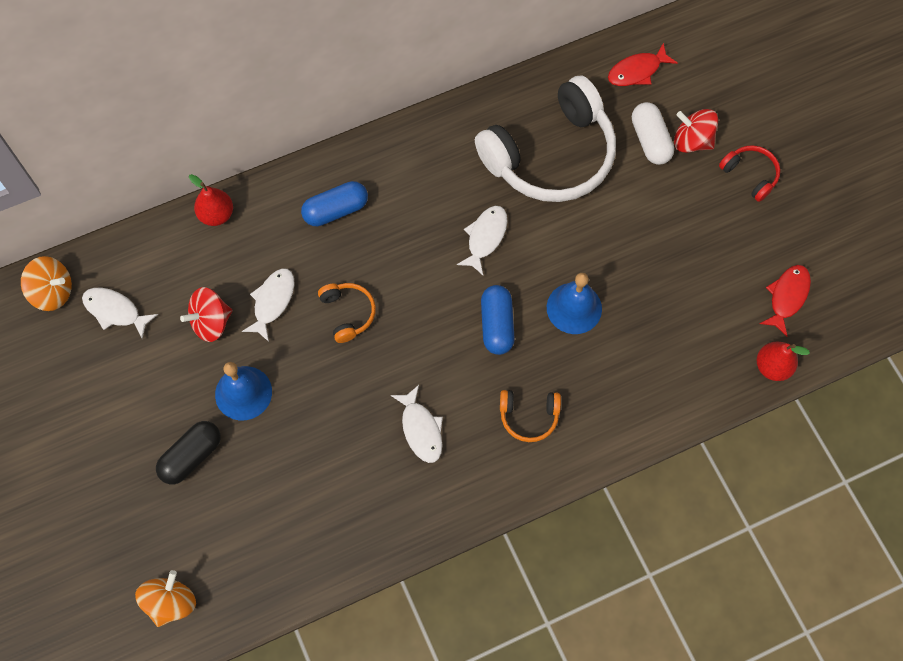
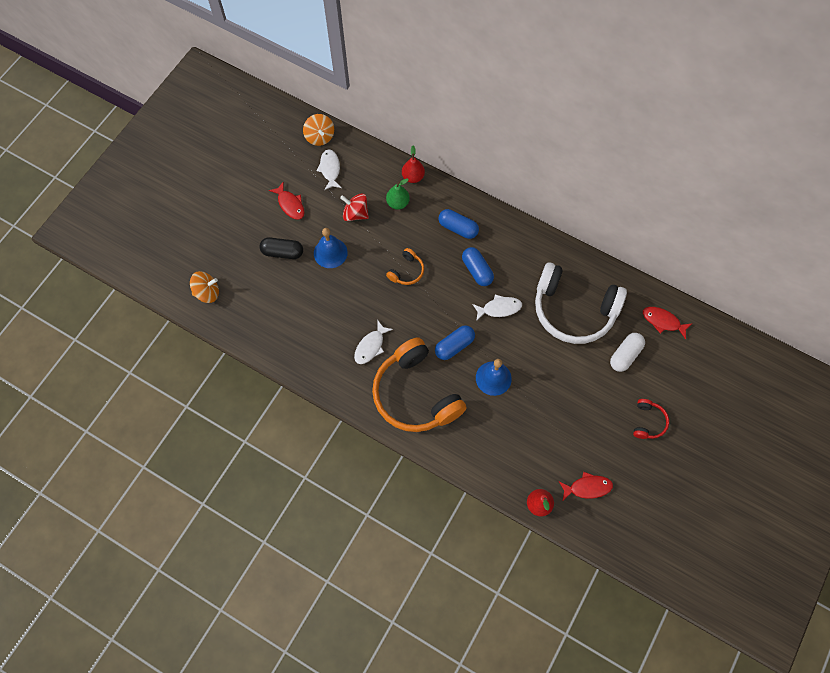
camera: 55 degrees right, 0 degrees up
white fish [242,268,295,342] -> none
orange headphones [500,390,561,442] -> orange headphones [372,337,467,432], size x2.32
red spinning top [674,109,718,153] -> none
none -> red fish [269,181,304,220]
none -> green pear [386,178,410,210]
none -> blue capsule [462,247,494,286]

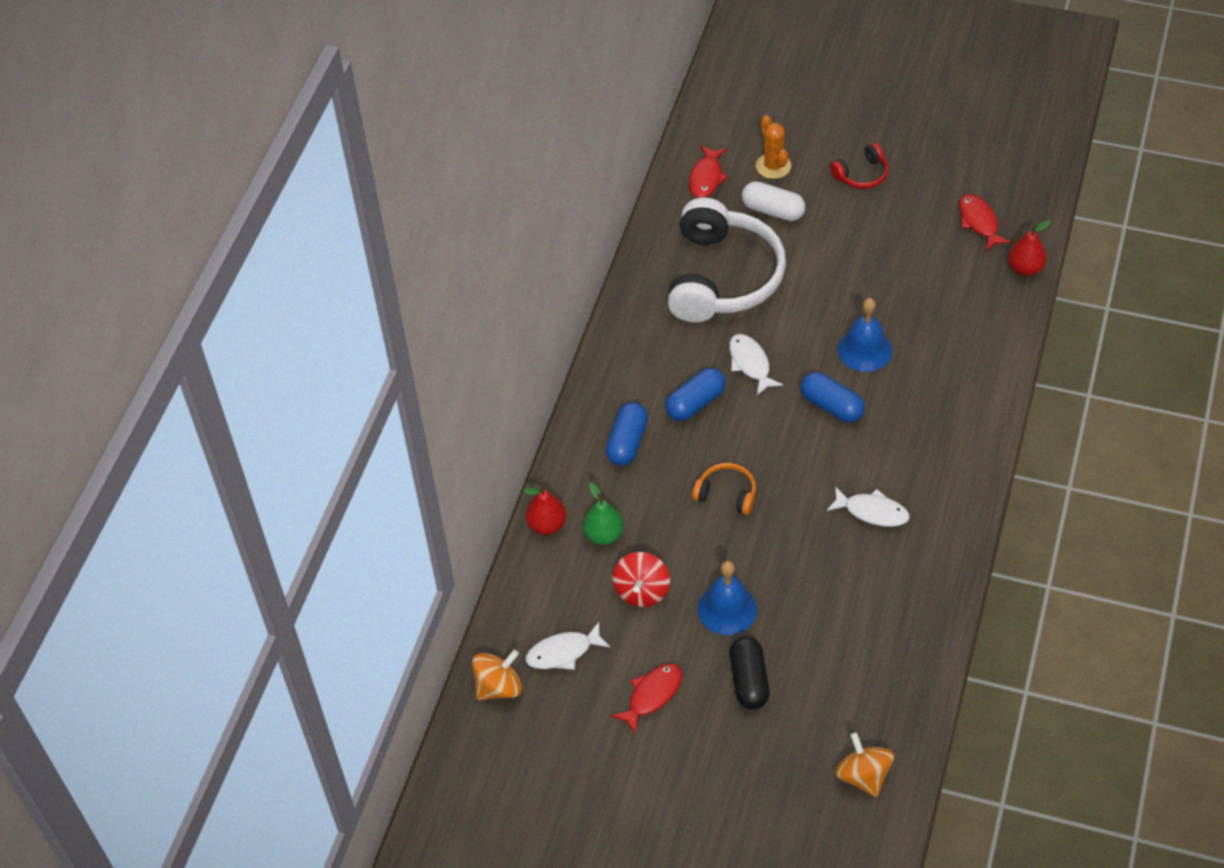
camera: 100 degrees left, 15 degrees down
orange headphones [372,337,467,432] -> none
red headphones [633,399,669,439] -> red headphones turned 150 degrees clockwise [830,143,889,189]
none -> orange cactus [756,115,791,179]

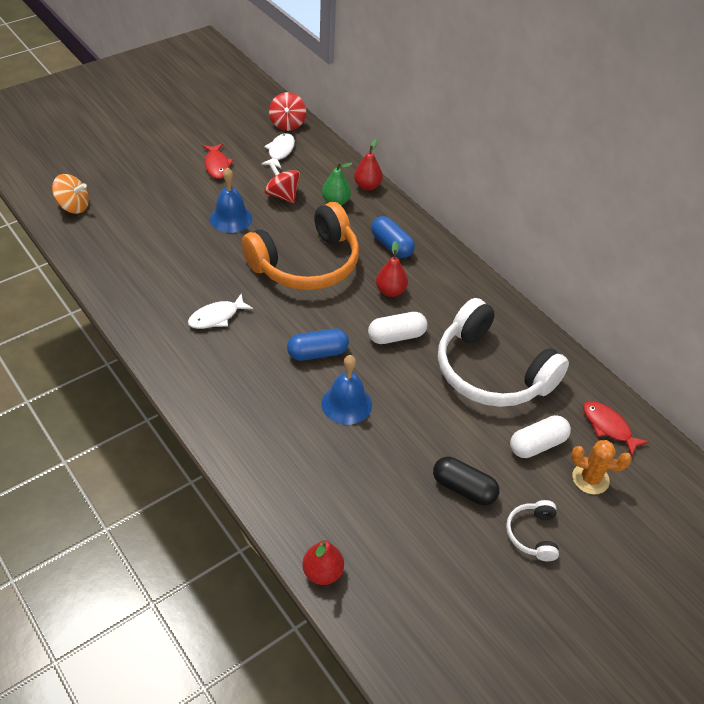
camera: 120 degrees right, 5 degrees down
orange spinning top [472,650,522,700] -> red spinning top [269,92,306,131]
blue capsule [665,368,725,421] -> red pear [376,240,408,297]
orange headphones [692,463,756,515] -> orange headphones [241,202,359,290], size x2.32
white fish [729,334,783,395] -> white capsule [368,312,428,344]
black capsule [729,636,770,710] -> black capsule moved to [433,457,499,505]
red headphones [830,143,889,189] -> white headphones [506,500,559,561]
red fish [959,194,1011,251] -> none

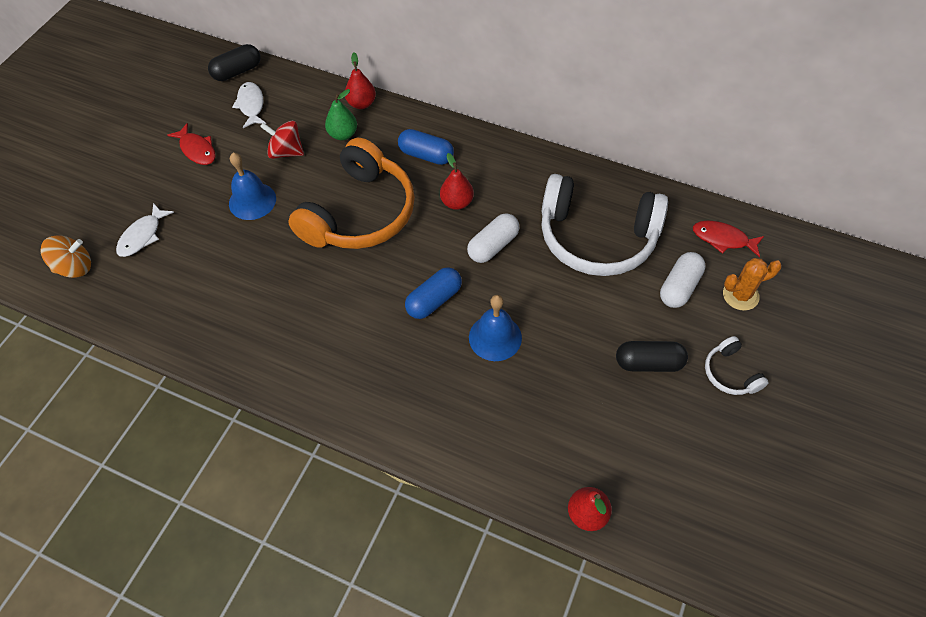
camera: 25 degrees left, 10 degrees up
white fish [188,293,253,329] -> white fish moved to [116,203,174,257]
red spinning top [269,92,306,131] -> black capsule [208,44,261,81]

